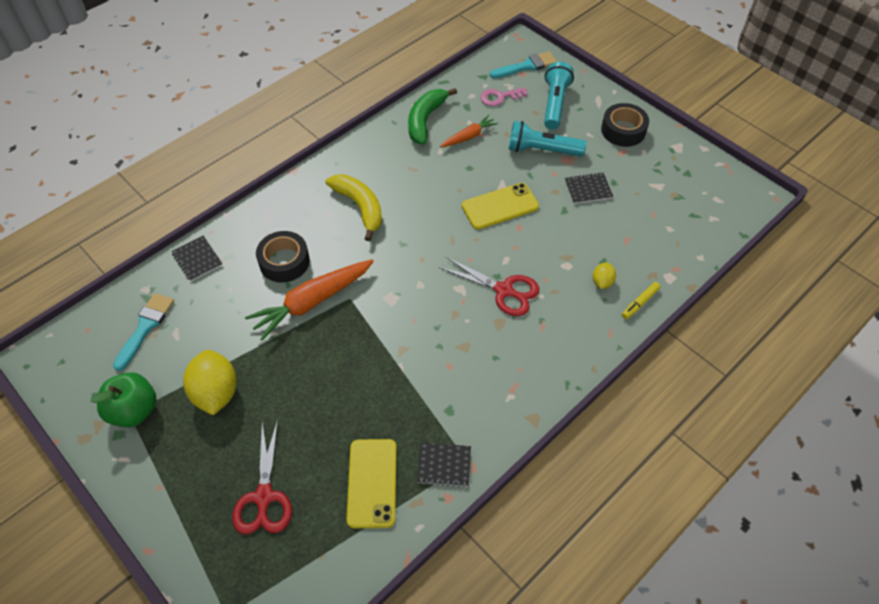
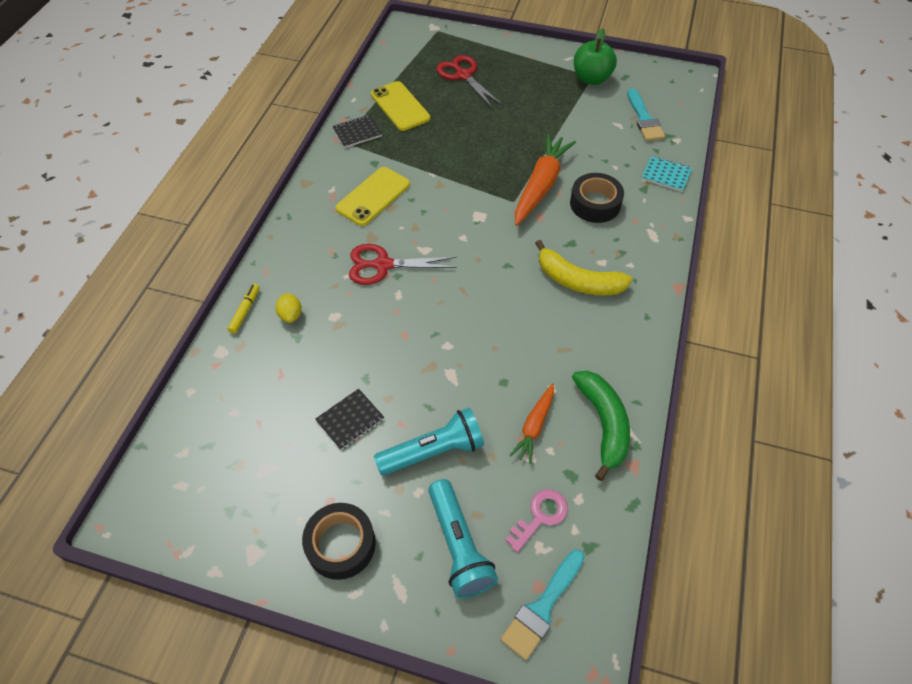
camera: 150 degrees right, 0 degrees up
black notebook [172,236,222,281] -> turquoise notebook [642,156,692,192]
yellow lemon [183,350,237,415] -> none
yellow phone [462,183,539,229] -> yellow phone moved to [335,167,410,226]

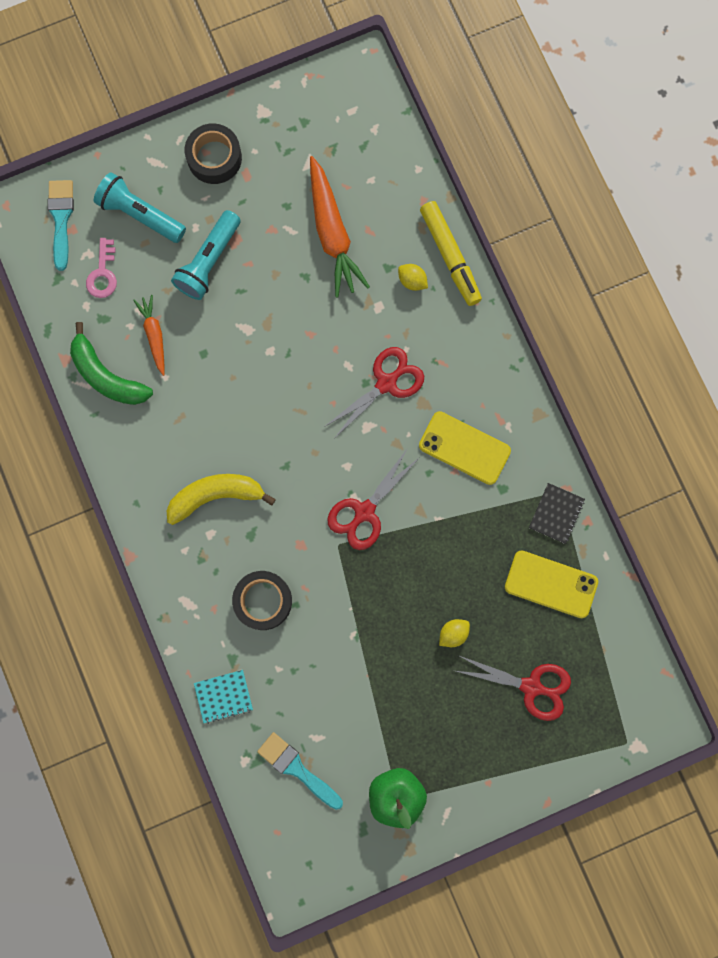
camera: 140 degrees right, 25 degrees up
yellow marker [227,284,260,334] -> yellow marker [420,201,482,306], size x1.94
black notebook [315,389,384,450] -> none
yellow phone [335,167,410,226] -> yellow phone turned 60 degrees counterclockwise [419,411,511,485]
orange carrot [515,133,576,226] -> orange carrot moved to [310,156,370,298]
none -> red scissors [327,448,420,550]
none -> yellow lemon [439,619,470,647]

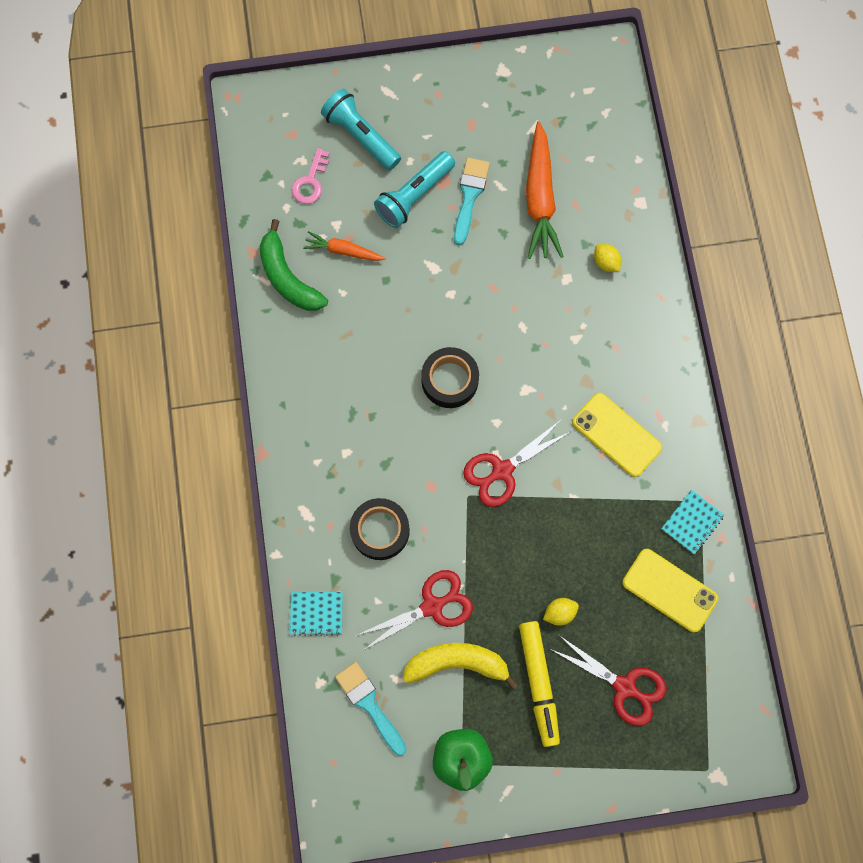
camera: 15 degrees right, 5 degrees down
turquoise brush [48,180,74,271] -> turquoise brush moved to [454,158,490,245]
orange carrot [133,295,165,376] -> orange carrot turned 75 degrees counterclockwise [303,231,386,261]
yellow banana [167,474,276,525] -> yellow banana moved to [403,643,519,691]
black tape [185,123,242,184] -> black tape moved to [421,347,479,408]
red scissors [324,347,424,438] -> red scissors moved to [355,570,473,650]
yellow marker [420,201,482,306] -> yellow marker moved to [519,621,560,747]
black notebook [529,483,585,544] -> turquoise notebook [661,490,724,554]

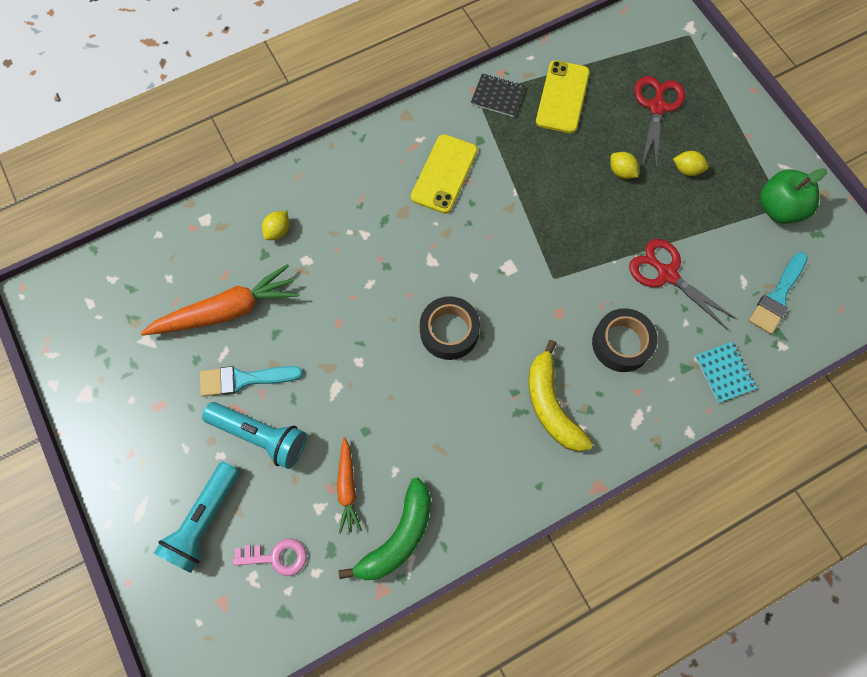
camera: 110 degrees left, 5 degrees down
yellow banana [403,643,519,691] -> yellow banana moved to [529,340,593,452]
red scissors [463,420,570,507] -> none
yellow marker [519,621,560,747] -> yellow lemon [673,151,709,176]
turquoise notebook [661,490,724,554] -> black notebook [471,74,525,117]

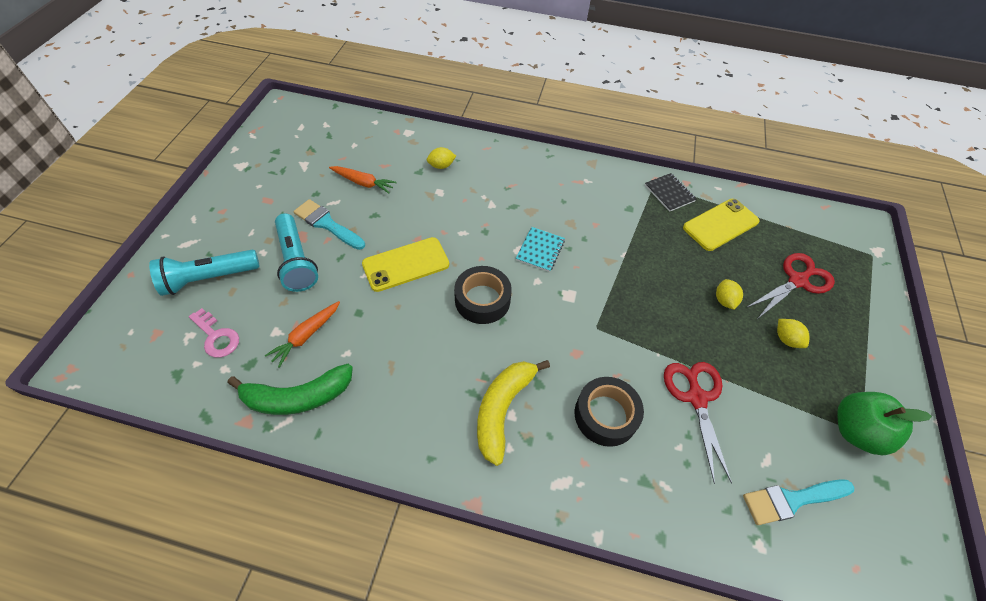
camera: 40 degrees right, 15 degrees down
orange carrot [141,264,299,335] -> orange carrot [329,166,397,193], size x0.56
yellow phone [411,134,478,214] -> yellow phone moved to [362,237,449,292]
turquoise notebook [695,342,757,403] -> turquoise notebook moved to [516,227,565,272]

